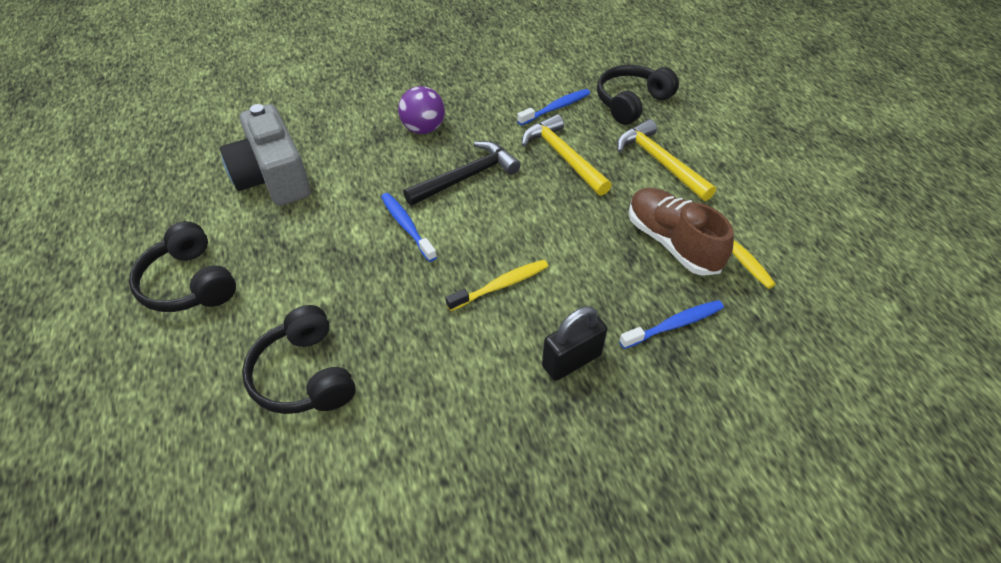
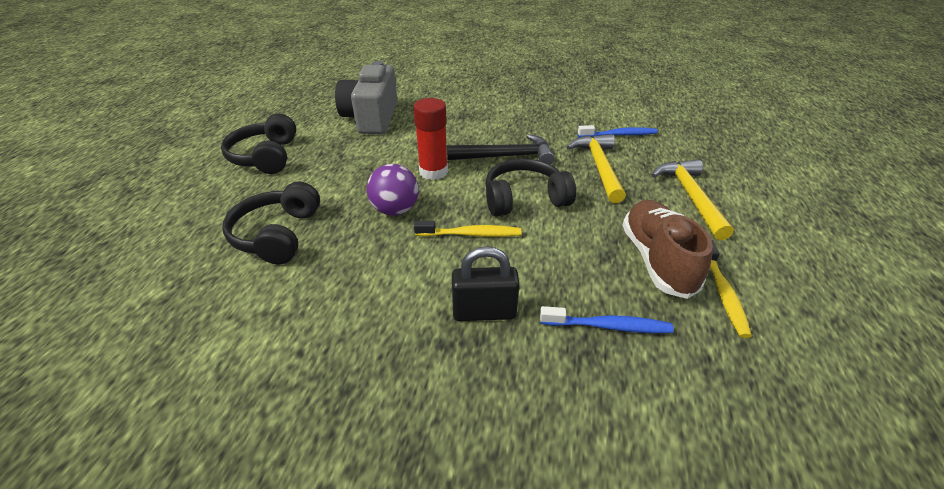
camera: 30 degrees right, 10 degrees down
blue toothbrush [381,193,437,262] -> red glue stick [413,98,448,180]
purple ball [398,86,445,134] -> purple ball moved to [367,164,419,216]
black headphones [597,65,679,125] -> black headphones moved to [485,158,576,216]

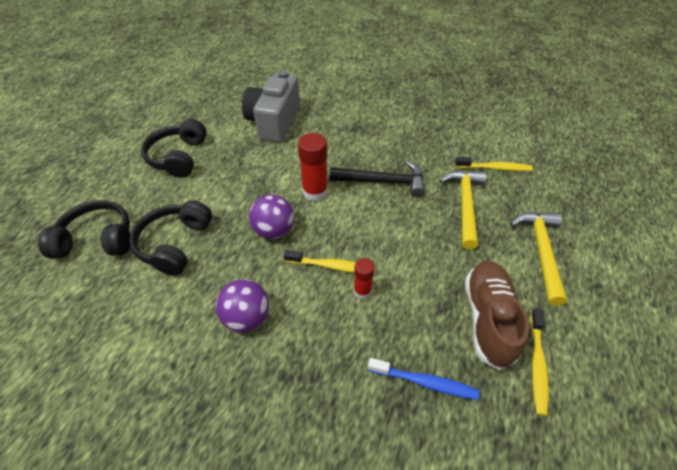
camera: 10 degrees right, 10 degrees up
black padlock [452,246,520,321] -> none
black headphones [485,158,576,216] -> black headphones moved to [38,200,130,259]
blue toothbrush [578,125,658,137] -> yellow toothbrush [455,157,533,171]
none -> purple ball [216,279,269,332]
none -> red glue stick [354,258,375,299]

